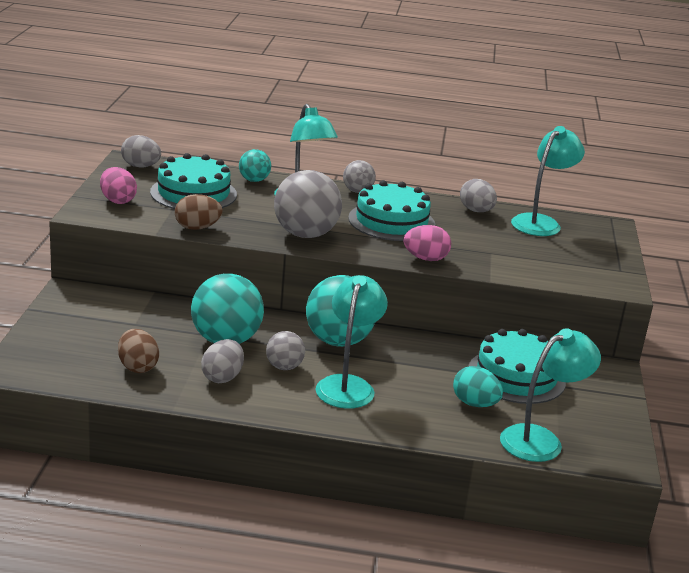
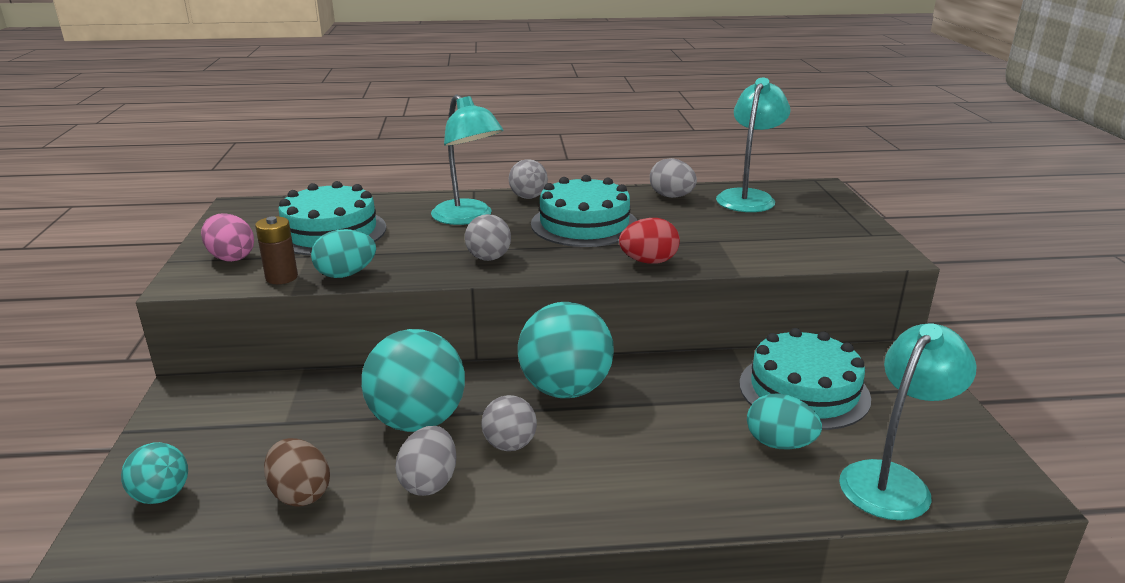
camera: 10 degrees left, 0 degrees up
grey egg [121,135,161,168] -> none
brown egg [175,194,223,230] -> turquoise egg [311,229,376,278]
turquoise ball [239,149,271,182] -> turquoise ball moved to [121,442,188,504]
grey ball [274,170,342,238] -> grey ball [465,214,511,261], size x0.53
turquoise lamp [315,275,388,409] -> none
pink egg [404,225,451,261] -> red egg [619,218,680,264]
none -> brown battery [255,216,298,284]

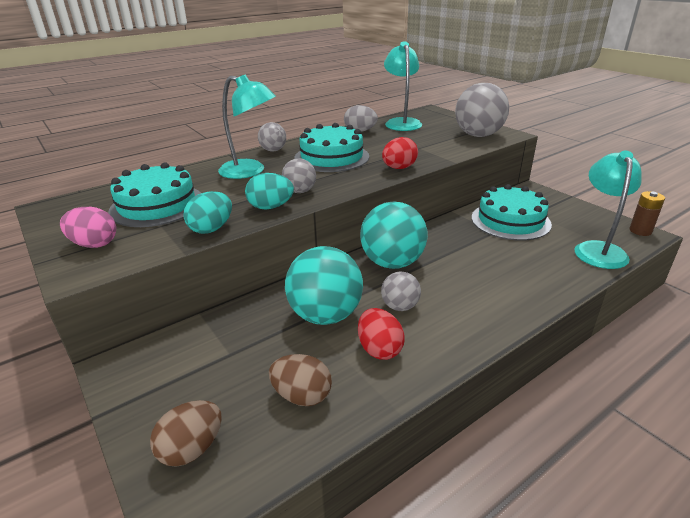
camera: 30 degrees left, 5 degrees up
turquoise ball [121,442,188,504] -> brown egg [150,400,222,467]
brown battery [255,216,298,284] -> brown battery moved to [629,191,665,236]
grey egg [395,426,457,496] -> red egg [358,308,405,360]
turquoise egg [747,393,822,449] -> turquoise egg moved to [245,173,294,209]
none -> grey ball [455,83,509,137]

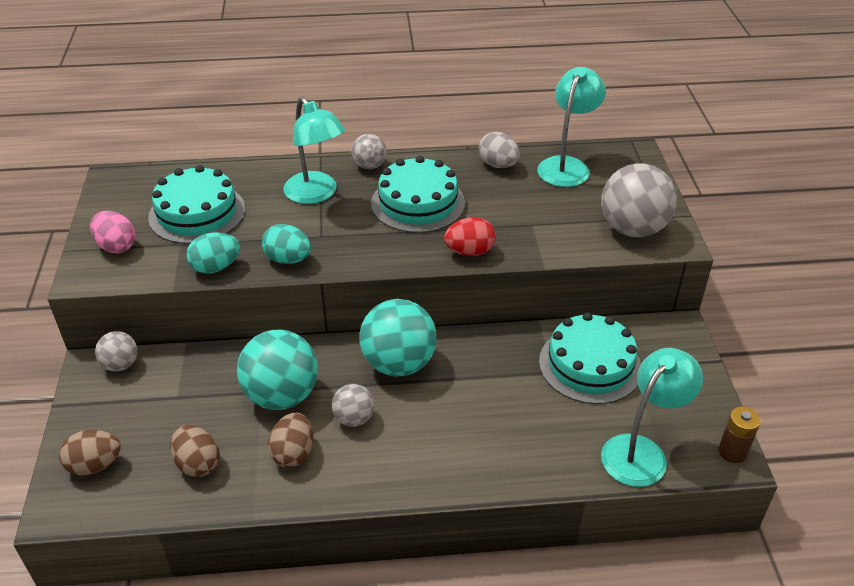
camera: 30 degrees right, 10 degrees up
grey ball [282,158,316,193] -> grey ball moved to [95,331,137,371]
red egg [358,308,405,360] -> brown egg [268,412,313,468]

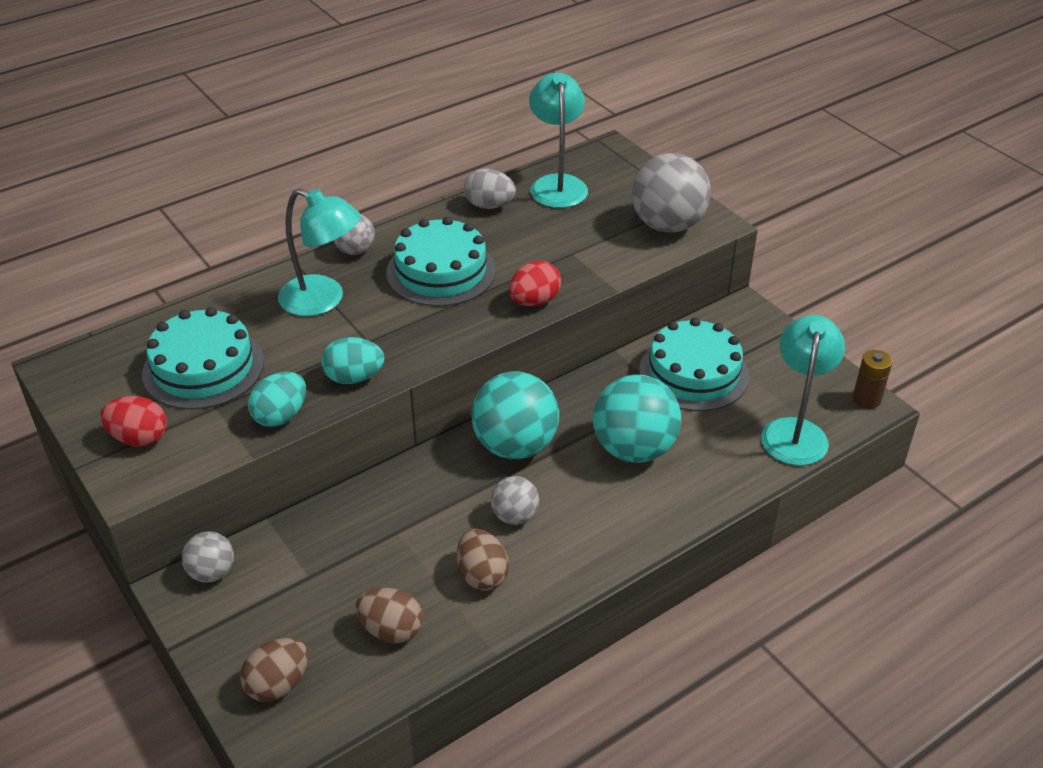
camera: 30 degrees left, 0 degrees up
pink egg [90,211,136,253] -> red egg [100,396,167,447]
turquoise ball [237,329,318,410] -> turquoise ball moved to [593,374,681,463]

